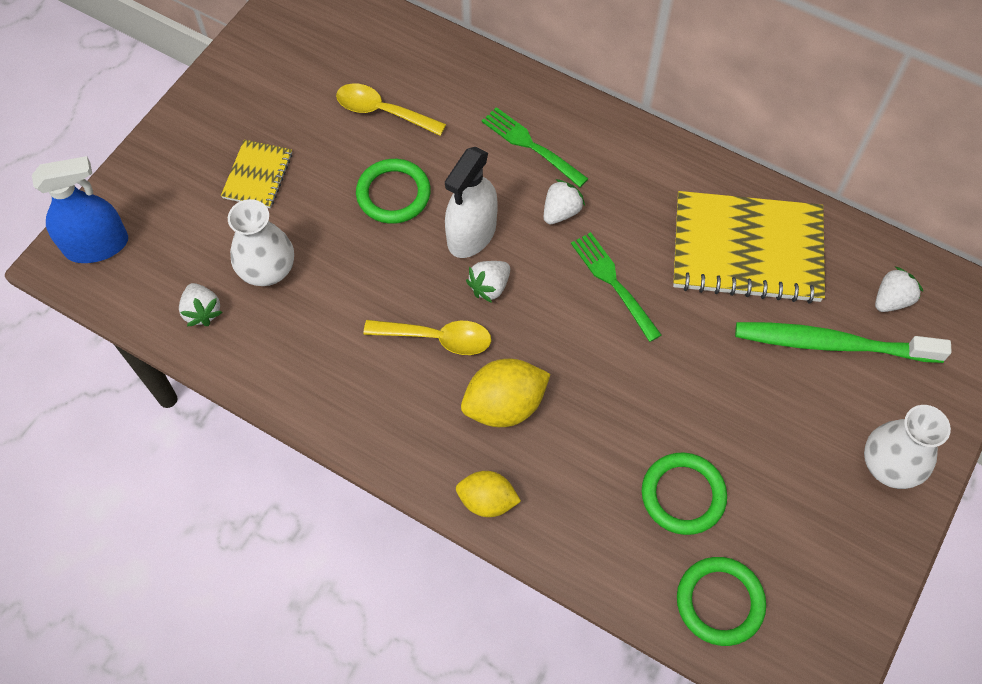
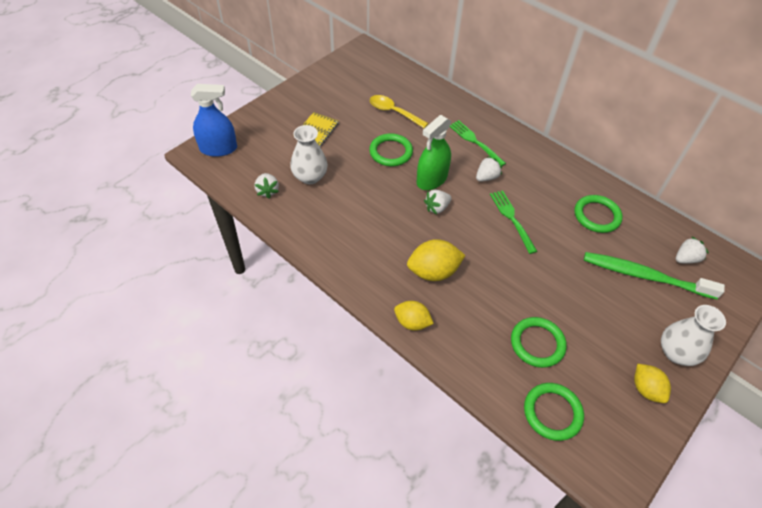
camera: 10 degrees right, 10 degrees down
yellow spoon [363,320,491,355] -> none
white spray bottle [445,147,498,258] -> green spray bottle [417,115,451,190]
yellow notebook [673,191,825,303] -> green ring [574,195,623,233]
none -> yellow lemon [634,364,671,403]

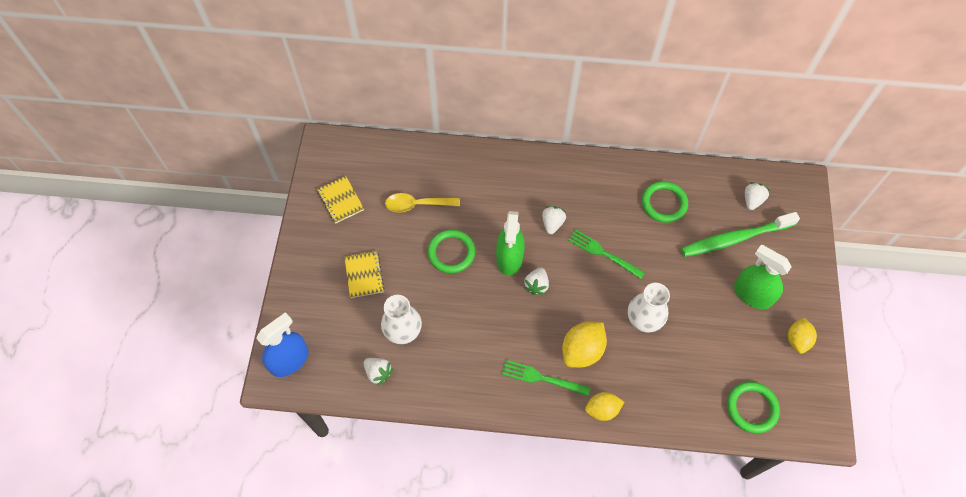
camera: 35 degrees left, 10 degrees up
green fork [450,120,506,166] -> green fork moved to [502,360,591,396]
green ring [511,317,567,368] -> none
yellow lemon [634,364,671,403] -> yellow lemon turned 75 degrees clockwise [788,318,817,354]
white vase [661,305,726,366] -> white vase moved to [628,283,670,332]
none -> yellow notebook [317,176,364,223]
none -> green spray bottle [734,244,792,309]

